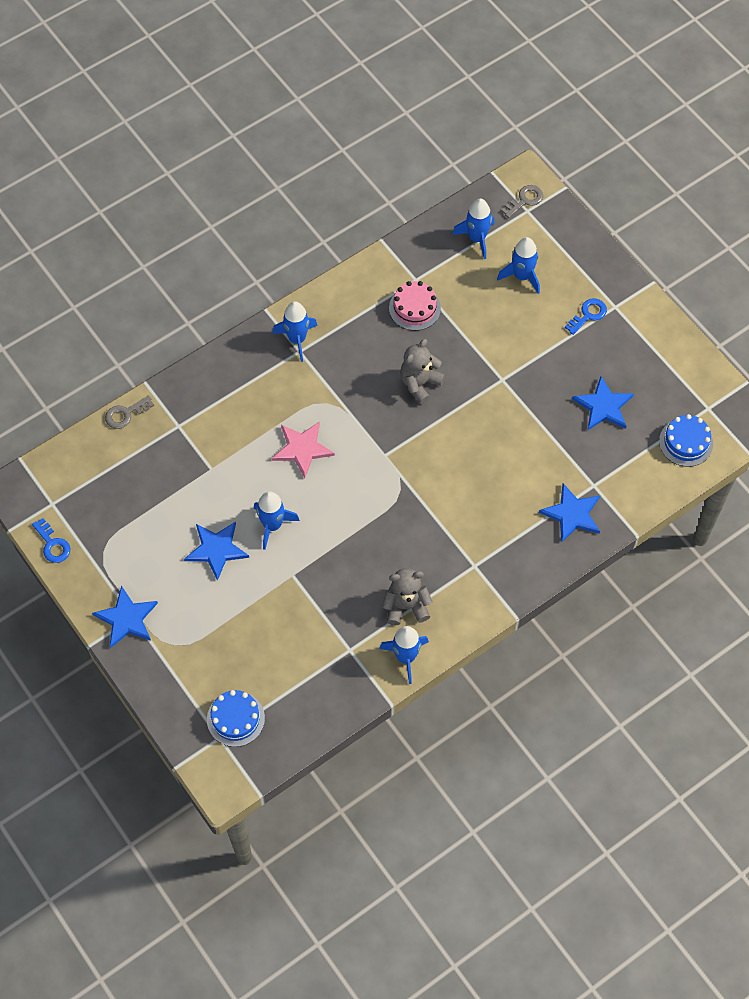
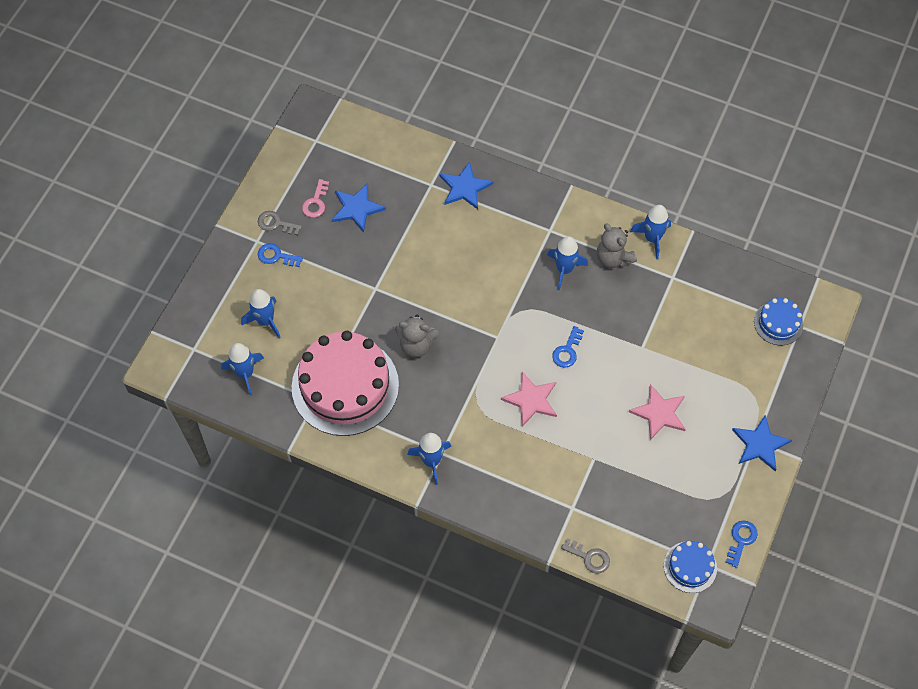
camera: 120 degrees left, 0 degrees up
blue star [184,522,249,581] -> pink star [629,384,686,440]
blue rocket [254,491,300,550] -> blue rocket moved to [547,236,588,290]
pink cake [389,281,441,331] -> pink cake [292,331,399,436], size x2.14
grey key [501,185,543,218] -> grey key moved to [258,211,302,235]
blue cake [659,414,713,467] -> blue cake moved to [664,541,717,593]
none -> pink key [302,179,329,218]
none -> blue key [552,326,584,368]

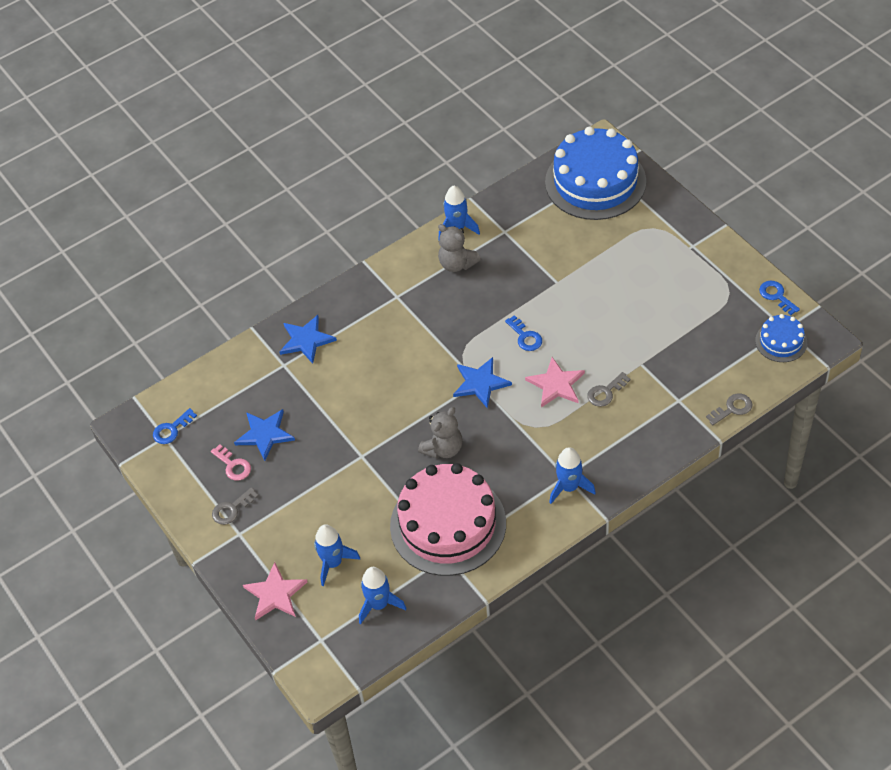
camera: 55 degrees left, 10 degrees down
blue key [258,243,303,267] -> blue key moved to [153,408,197,444]
blue rocket [547,236,588,290] -> none
grey teddy bear [597,224,637,268] -> grey teddy bear turned 45 degrees clockwise [438,224,481,272]
pink star [629,384,686,440] -> pink star moved to [243,562,307,620]
blue star [732,415,792,471] -> blue star moved to [453,357,512,408]
blue cake [754,298,803,345] -> blue cake [545,127,646,220], size x2.14
none -> grey key [587,372,631,407]

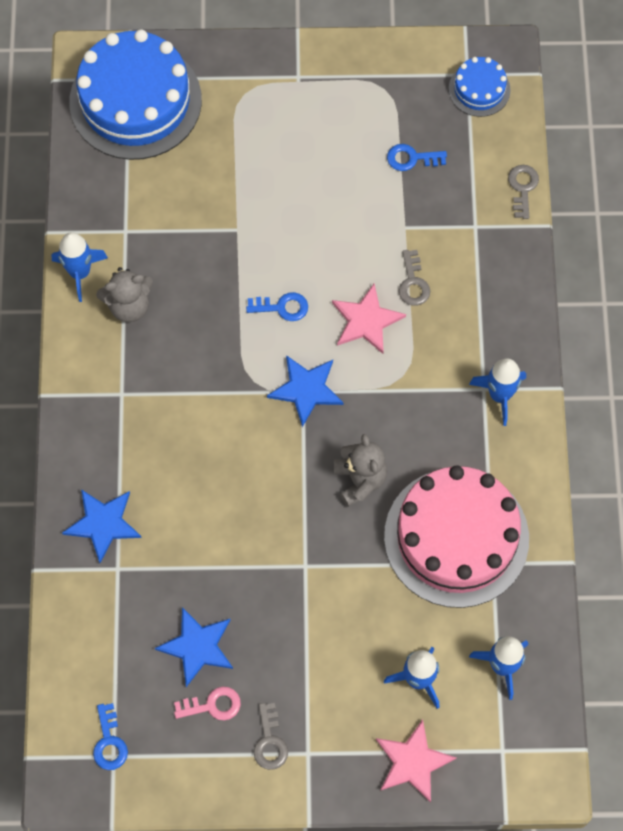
camera: 60 degrees left, 15 degrees up
blue key [759,281,800,315] -> blue key moved to [387,144,447,171]

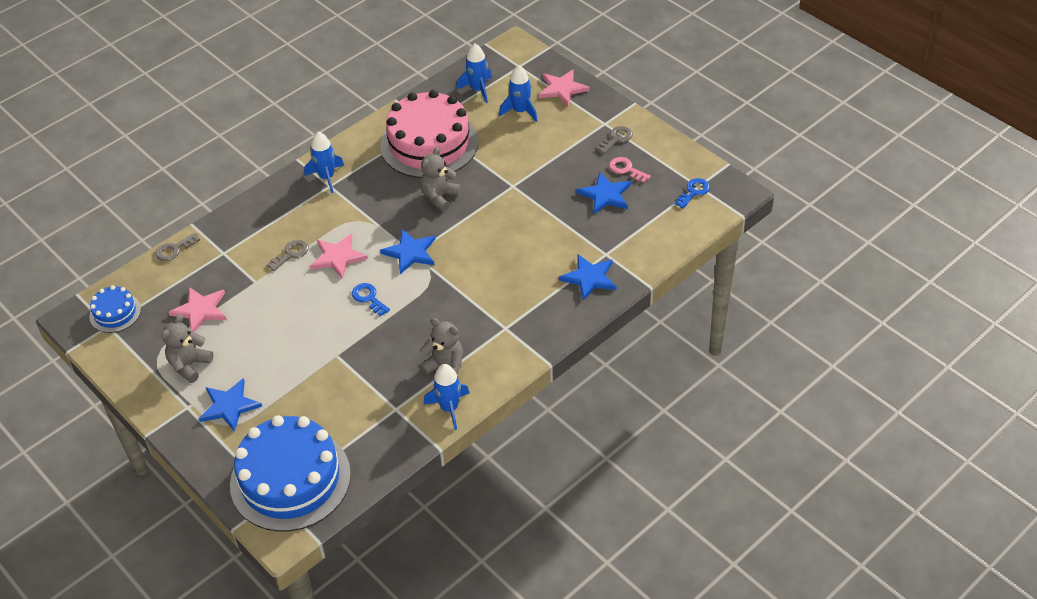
camera: 130 degrees left, 20 degrees down
blue key [387,144,447,171] -> pink star [168,287,227,332]
none -> grey teddy bear [161,314,213,383]
none -> blue star [199,378,262,432]

